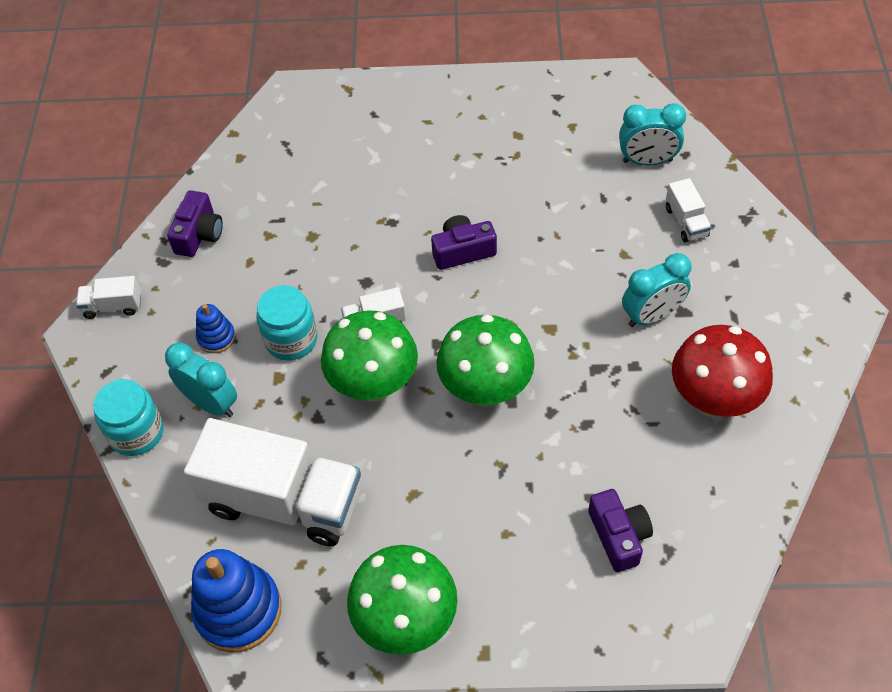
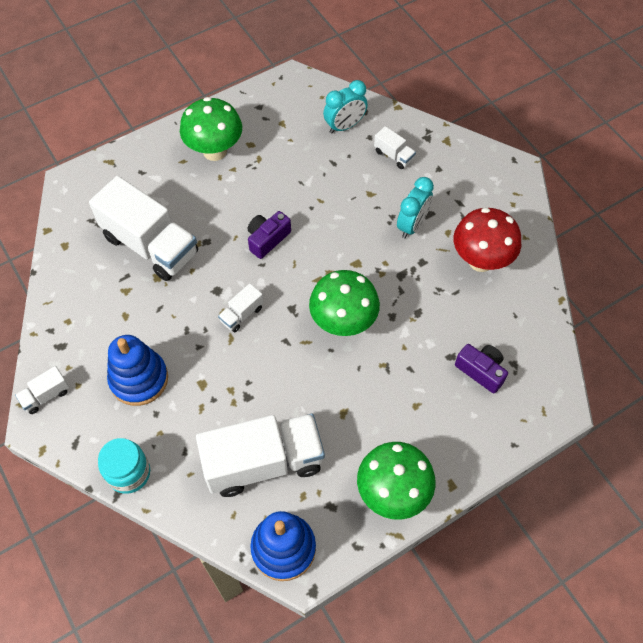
camera: 35 degrees left, 5 degrees up
turquoise clock [165,342,237,417] -> none
purple camera [167,190,223,257] -> none
blue stacking toy [196,304,236,353] -> blue stacking toy [107,335,168,406], size x1.96
turquoise jar [256,285,318,361] -> none
green mushroom [321,310,418,402] -> green mushroom moved to [180,97,242,161]
none -> white truck [89,176,198,281]

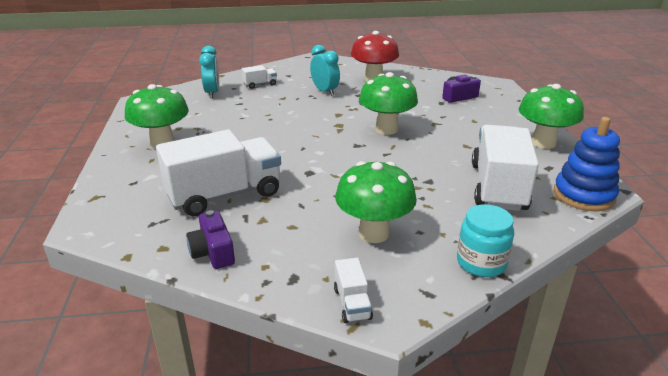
camera: 65 degrees left, 30 degrees down
blue stacking toy [107,335,168,406] -> green mushroom [335,161,417,243]
white truck [218,283,264,332] -> none
purple camera [248,211,291,259] -> purple camera moved to [186,210,235,269]

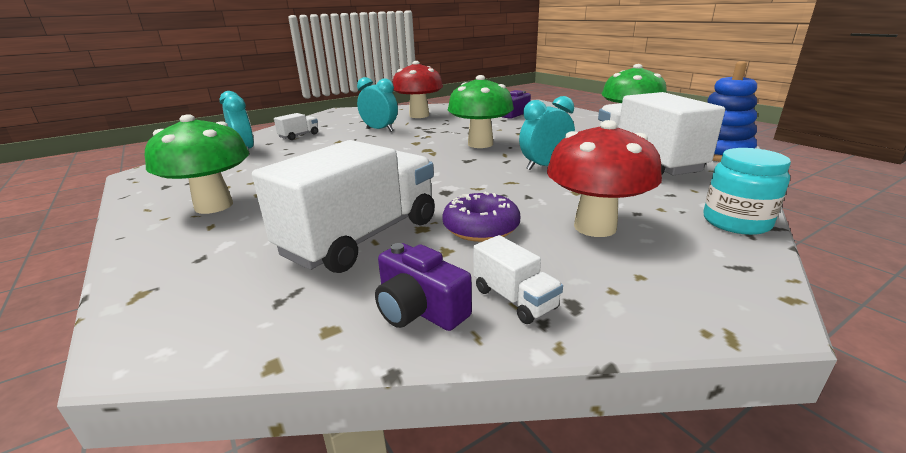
camera: 25 degrees left, 5 degrees down
white truck [334,258,373,323] -> white truck moved to [473,235,563,324]
green mushroom [335,161,417,243] -> red mushroom [547,120,662,237]
none -> purple donut [442,192,520,242]
none -> turquoise clock [519,96,575,170]

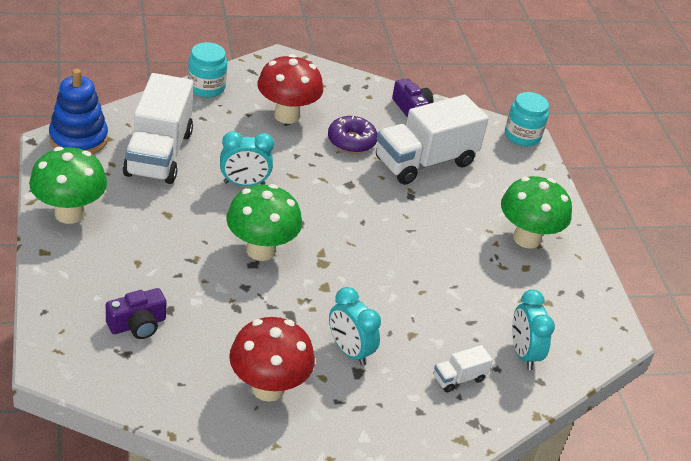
camera: 165 degrees left, 15 degrees up
white truck [473,235,563,324] -> none
none -> turquoise jar [505,92,549,146]

